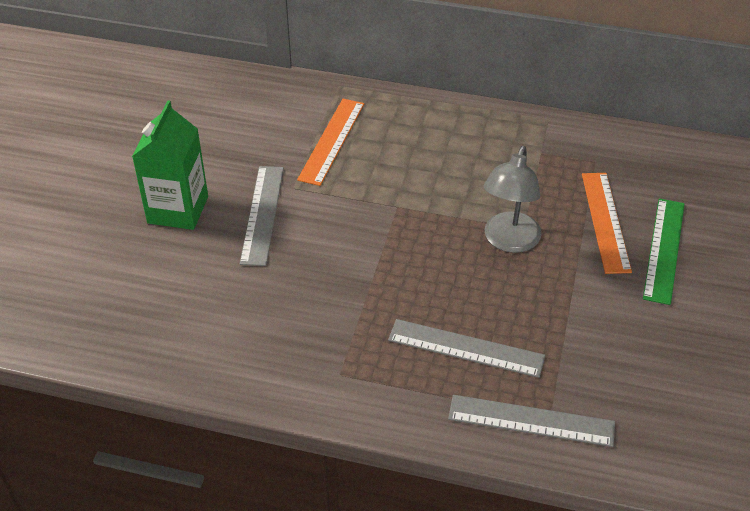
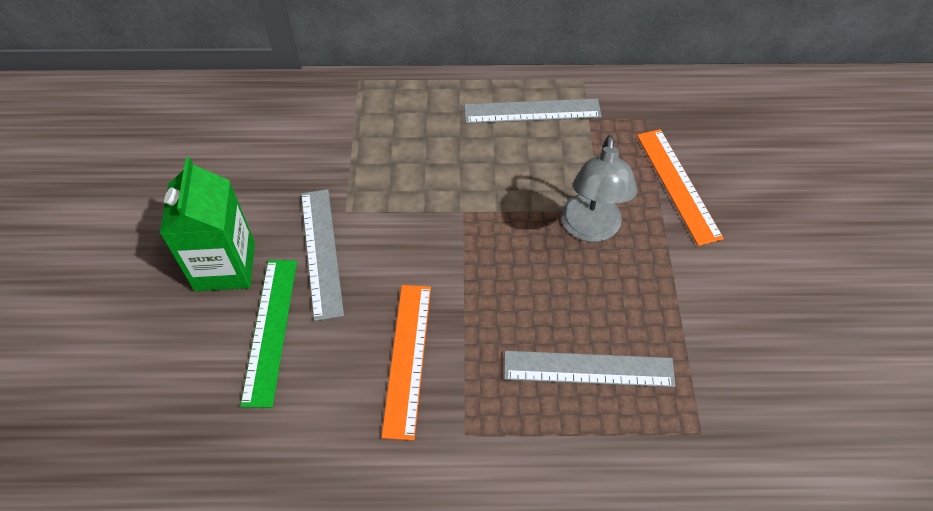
camera: 15 degrees left, 10 degrees up
orange ruler [297,99,364,186] -> orange ruler moved to [382,285,431,440]
grey ruler [448,395,615,447] -> grey ruler moved to [464,98,602,124]
green ruler [643,198,685,305] -> green ruler moved to [240,260,297,408]

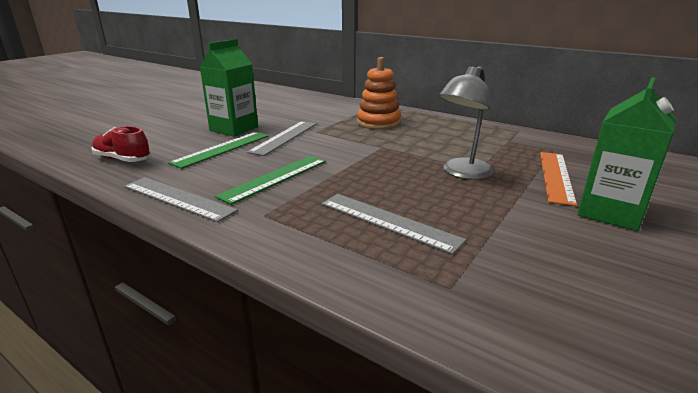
camera: 35 degrees right, 30 degrees down
orange ruler [382,285,431,440] -> green ruler [215,156,326,205]
grey ruler [464,98,602,124] -> grey ruler moved to [124,177,238,222]
none -> red shoe [91,126,151,162]
none -> orange stacking toy [357,57,401,130]
none -> green carton [577,77,676,231]

